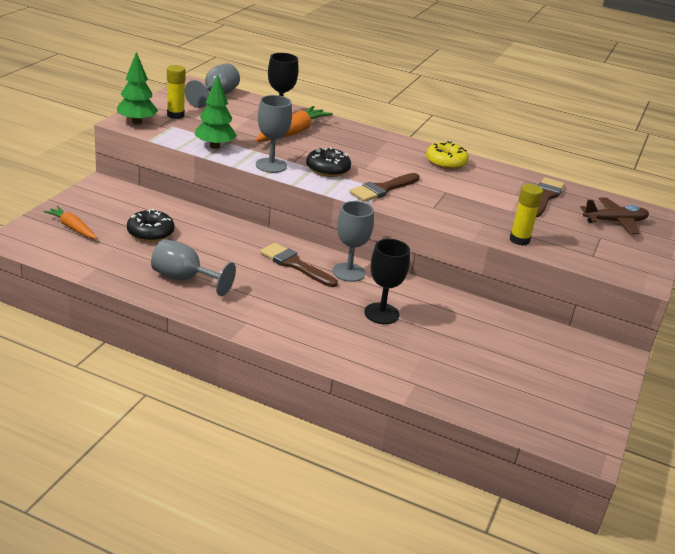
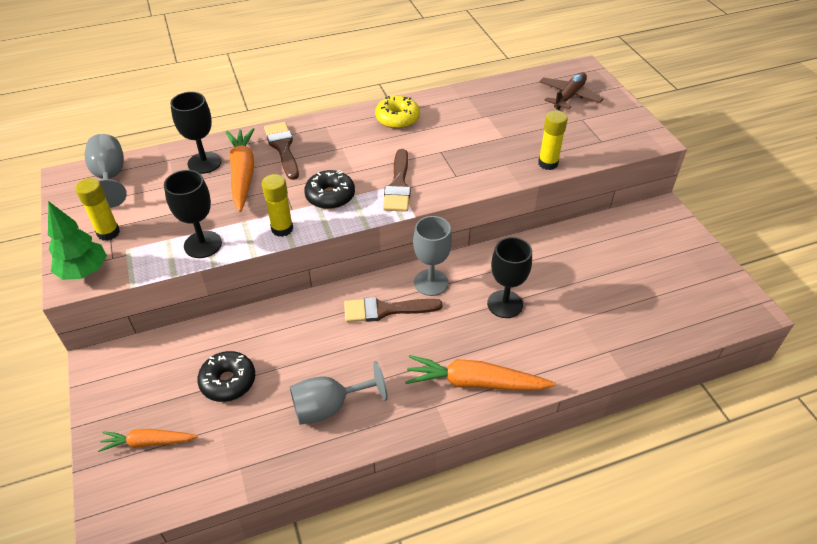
camera: 40 degrees left, 15 degrees up
green tree [194,75,237,149] -> black goblet [164,170,222,258]
grey goblet [256,95,292,173] -> yellow glue stick [262,174,293,237]
brown brush [536,177,565,217] -> brown brush moved to [264,122,299,180]
none -> orange carrot [405,355,556,390]

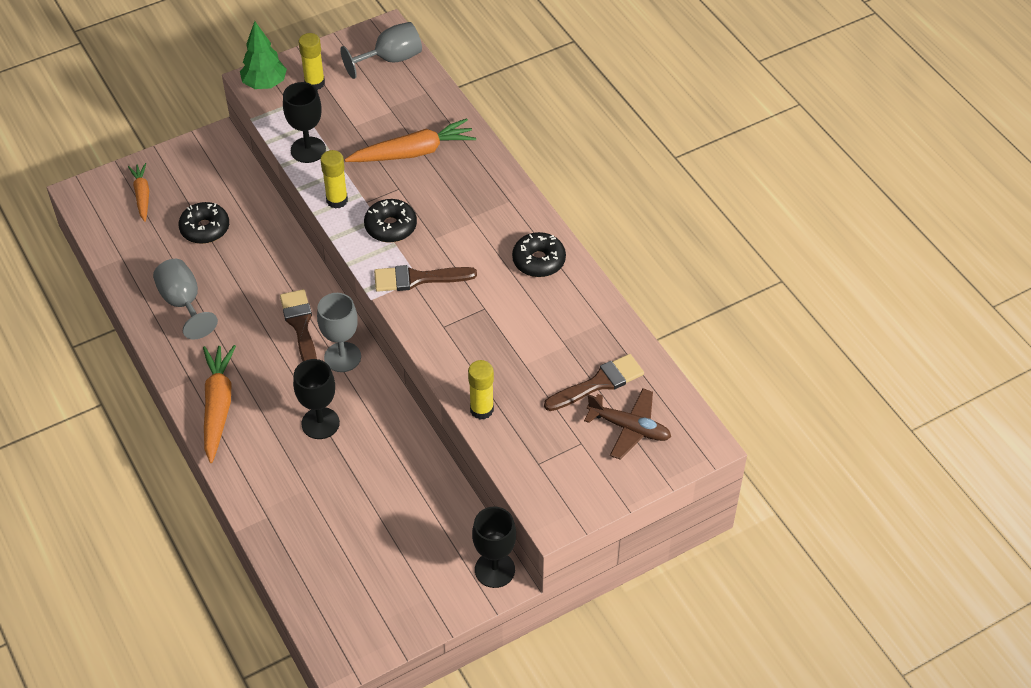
camera: 80 degrees right, 5 degrees up
black goblet [170,92,221,174] -> black goblet moved to [472,507,516,588]
brown brush [264,122,299,180] -> brown brush moved to [544,354,644,411]
yellow donut [375,96,420,129] -> black donut [512,232,566,277]

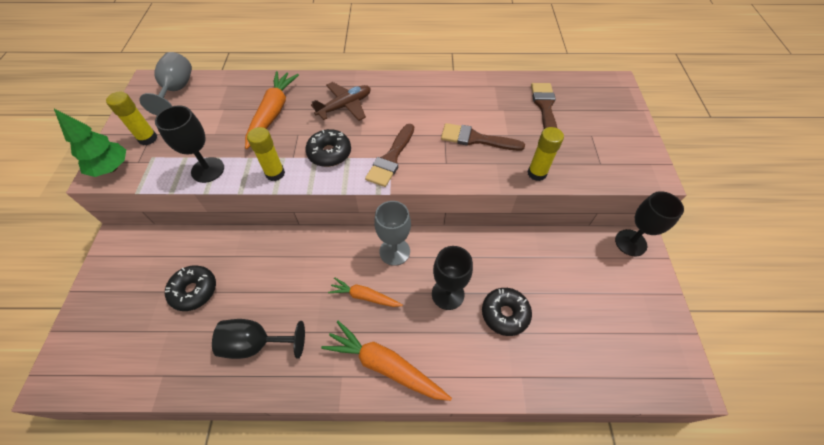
camera: 60 degrees left, 5 degrees up
orange carrot [128,163,149,222] -> orange carrot moved to [328,277,403,307]
grey goblet [153,259,218,340] -> black goblet [212,319,305,359]
brown brush [280,289,317,361] -> brown brush moved to [441,123,525,151]
black donut [512,232,566,277] -> black donut moved to [482,288,532,336]
brown plane [584,388,671,459] -> brown plane moved to [311,82,371,121]

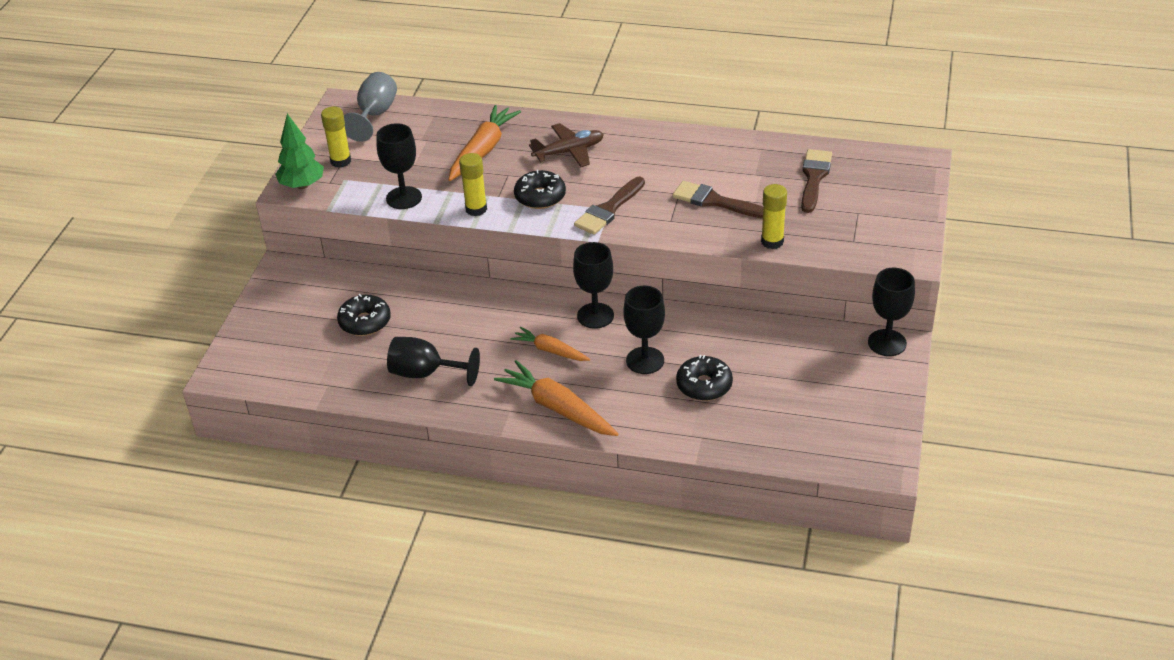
camera: 15 degrees right, 15 degrees down
grey goblet [374,201,411,266] -> black goblet [573,242,614,329]

